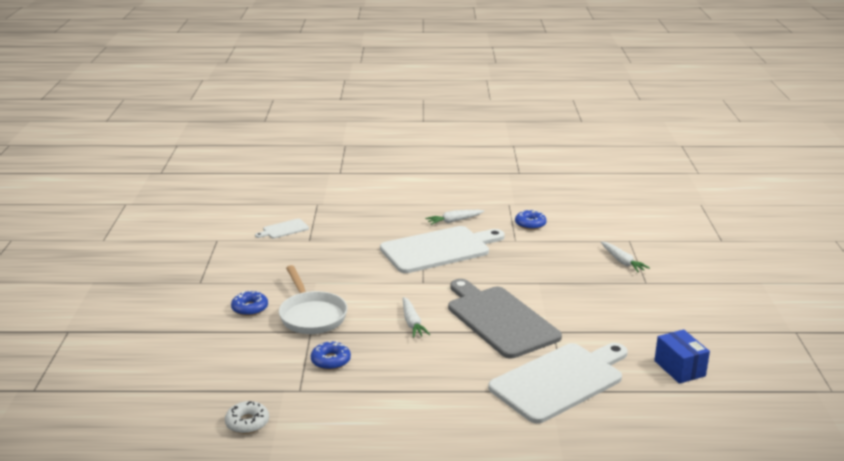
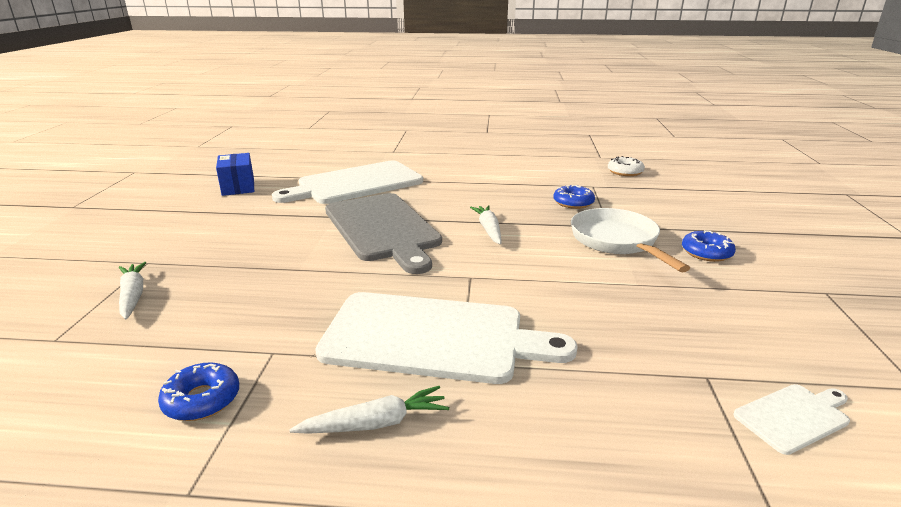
camera: 175 degrees left, 0 degrees up
white cutting board [380,226,505,273] -> white cutting board turned 150 degrees counterclockwise [315,292,578,384]

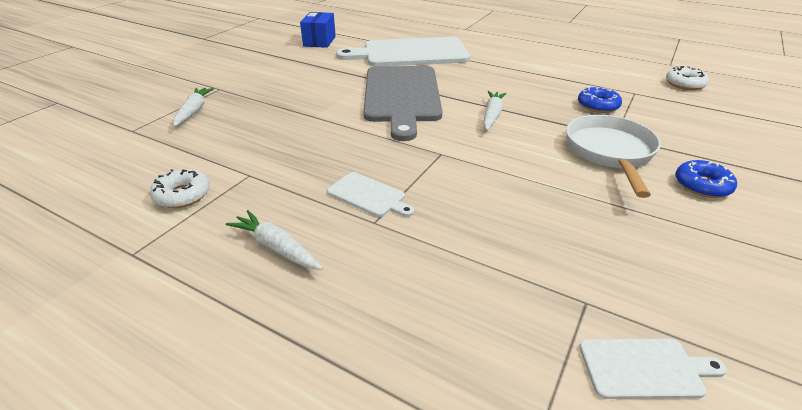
camera: 25 degrees right, 10 degrees up
blue donut [158,362,239,421] -> white donut [150,169,210,208]
white carrot [289,386,449,434] -> white carrot turned 150 degrees counterclockwise [226,210,323,270]
white cutting board [315,292,578,384] -> white cutting board [327,172,414,217], size x0.43

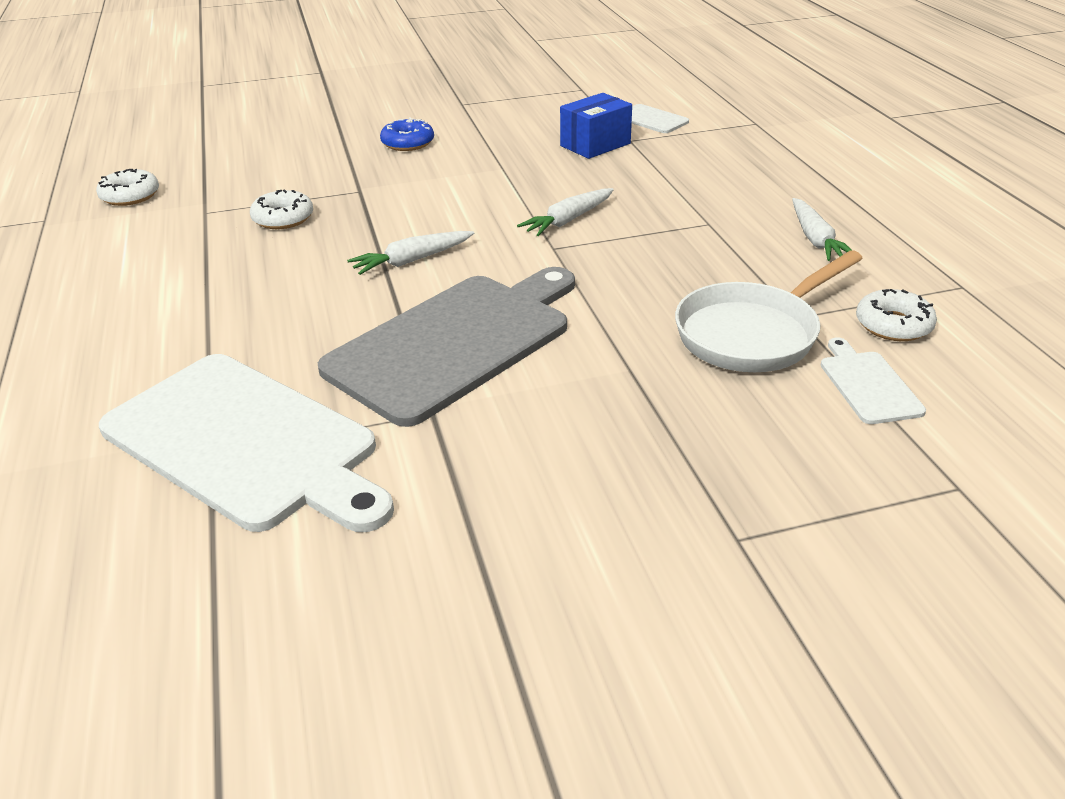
camera: 135 degrees left, 0 degrees up
white carrot [173,88,214,127] -> white carrot moved to [517,188,614,236]
blue box [300,12,336,48] -> blue box moved to [560,93,632,159]
white cutting board [327,172,414,217] -> white cutting board moved to [821,338,926,424]
white pan [566,115,661,198] -> white pan moved to [675,250,863,372]
blue donut [578,87,622,113] -> white donut [250,189,313,229]

